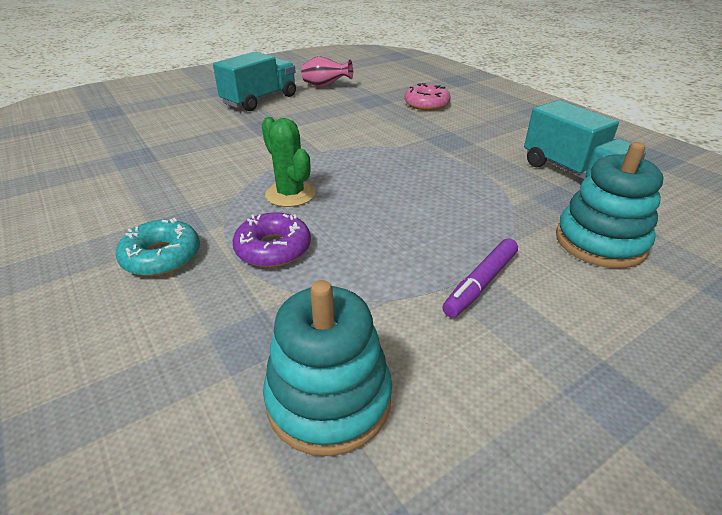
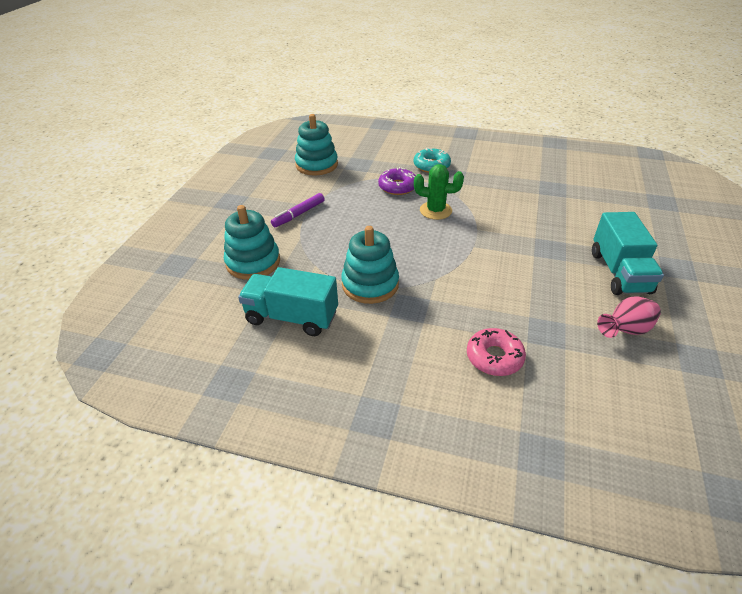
camera: 140 degrees right, 5 degrees up
purple marker [442,238,518,318] -> purple marker turned 135 degrees counterclockwise [271,193,325,227]
none -> turquoise stacking toy [341,226,399,304]

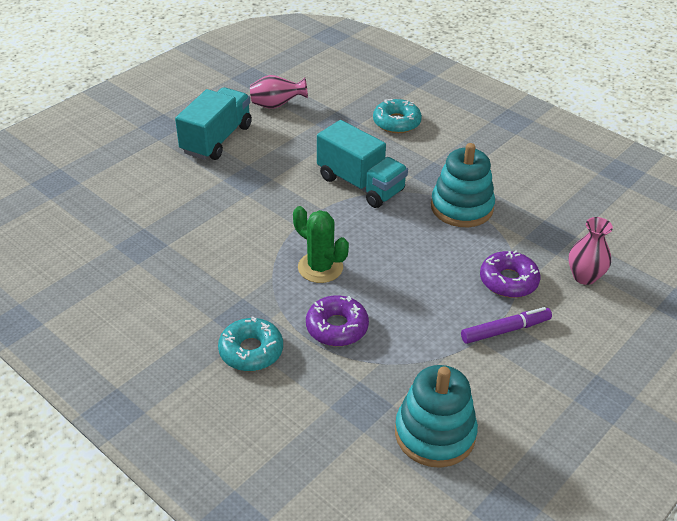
camera: 155 degrees left, 0 degrees up
turquoise stacking toy [224,205,280,280] -> pink vase [568,217,613,285]
turquoise truck [238,267,338,336] -> turquoise truck moved to [317,120,408,208]
pink donut [467,328,526,376] -> turquoise donut [373,99,422,133]
none -> purple donut [480,251,540,298]

